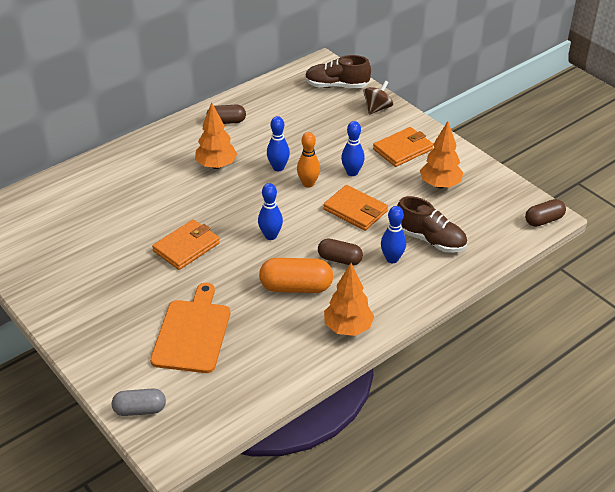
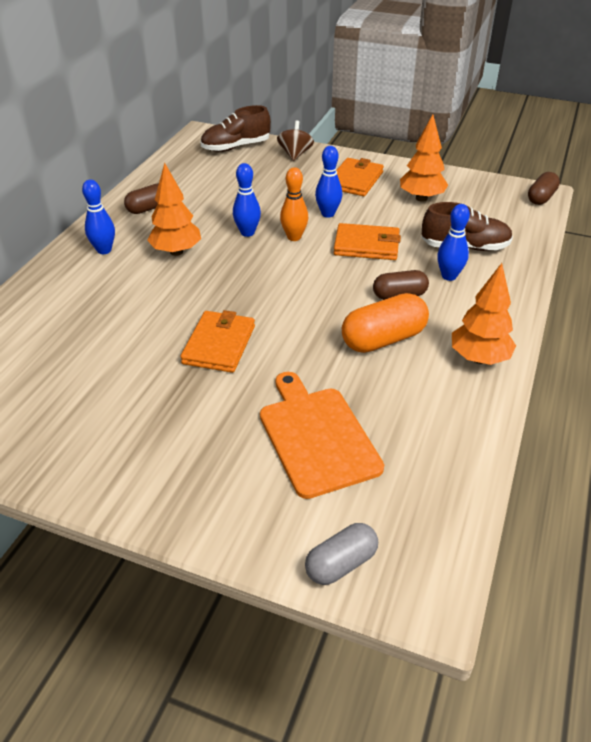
camera: 30 degrees left, 0 degrees up
blue bowling pin [258,183,283,240] -> blue bowling pin moved to [82,179,115,254]

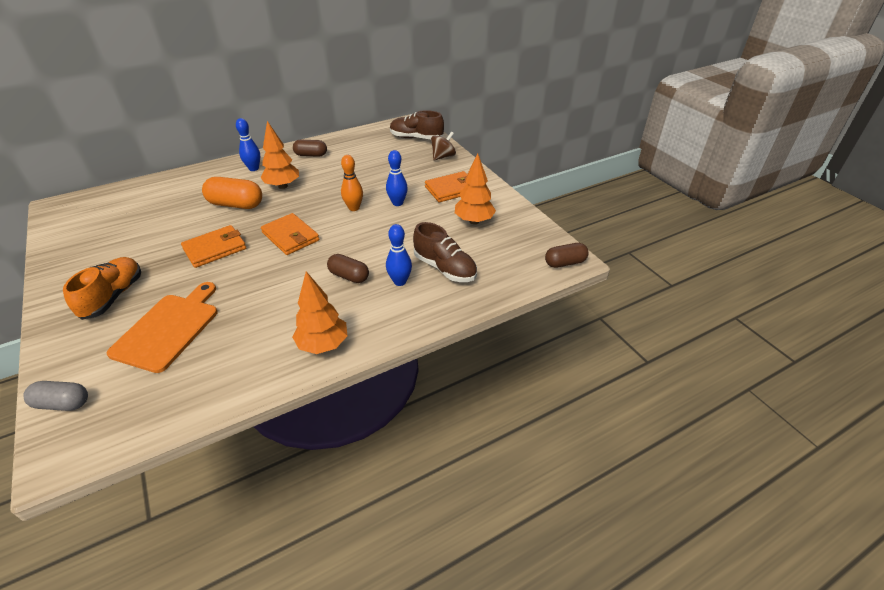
camera: 40 degrees right, 0 degrees up
blue bowling pin [233,163,261,237] -> none
orange wallet [334,223,401,260] -> orange wallet moved to [261,213,319,255]
orange capsule [342,293,429,353] -> orange capsule moved to [202,177,262,209]
none -> orange shoe [63,257,141,320]

